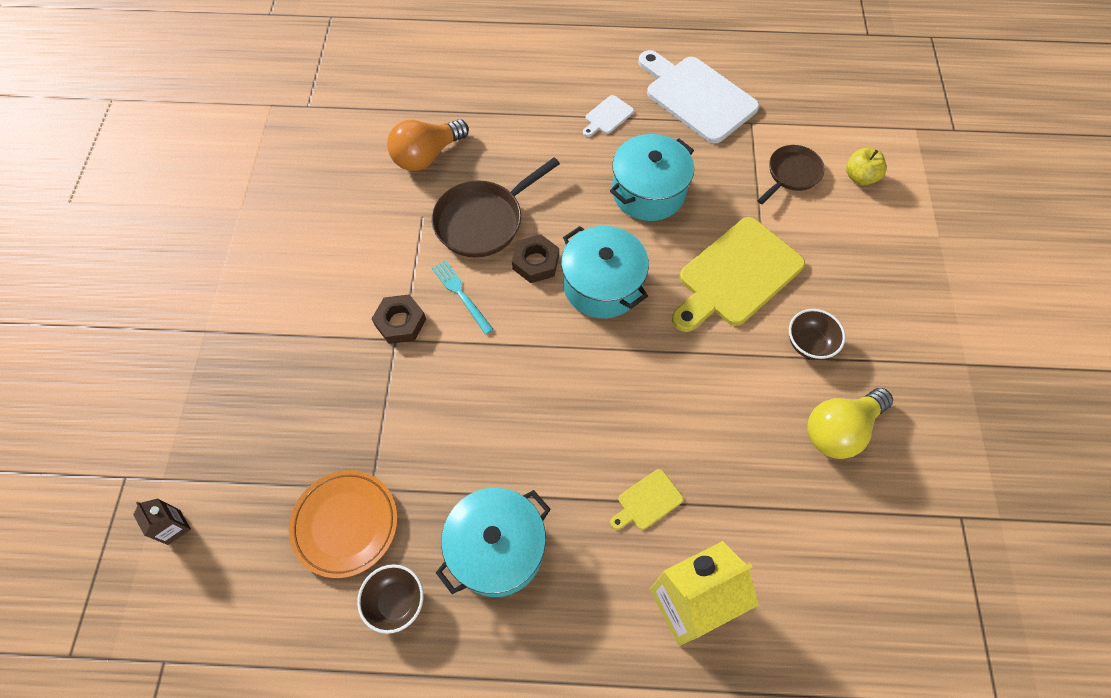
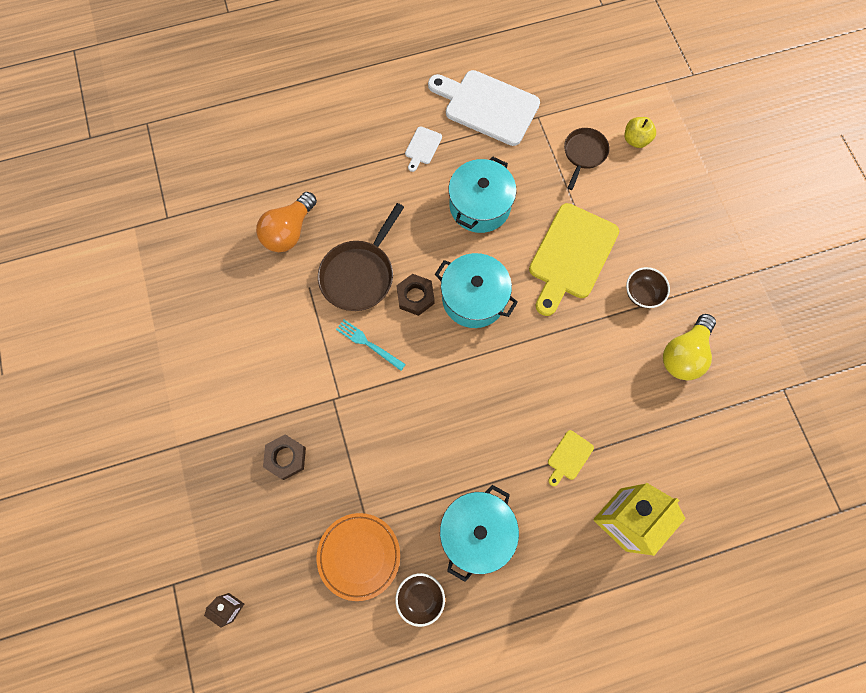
camera: 20 degrees left, 10 degrees up
brown nut [372,294,426,344] -> brown nut moved to [263,434,306,480]

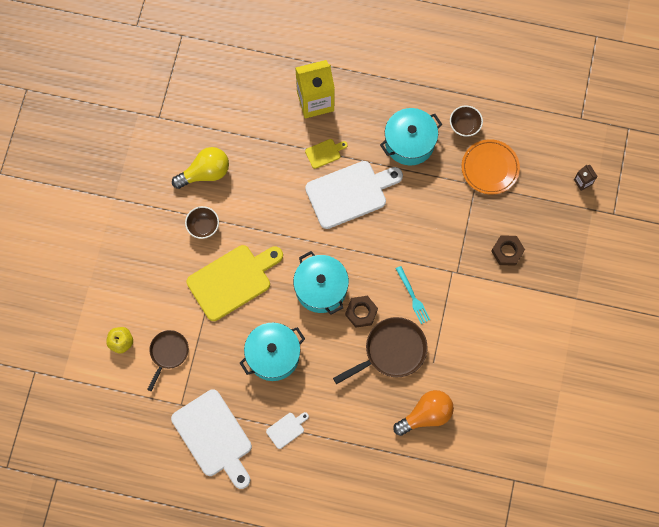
camera: 150 degrees left, 0 degrees up
brown pan [564,128,610,190] -> brown pan turned 150 degrees clockwise [147,330,189,391]
none -> white cutting board [305,161,403,229]

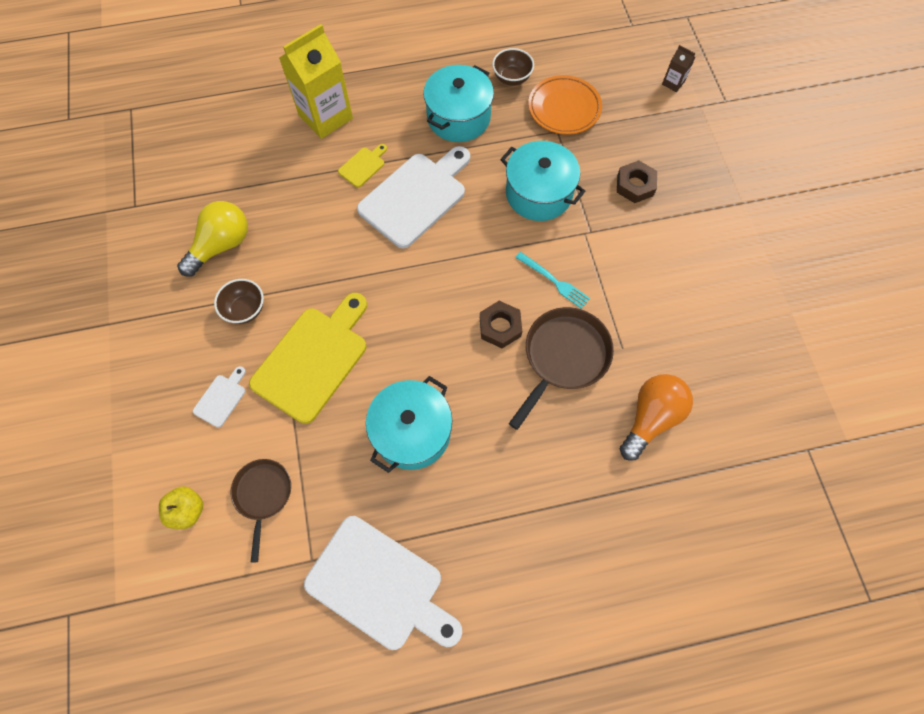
camera: 25 degrees left, 5 degrees down
white cutting board [266,412,309,449] -> white cutting board moved to [193,366,246,427]
turquoise pot [293,251,349,315] -> turquoise pot moved to [500,141,585,221]

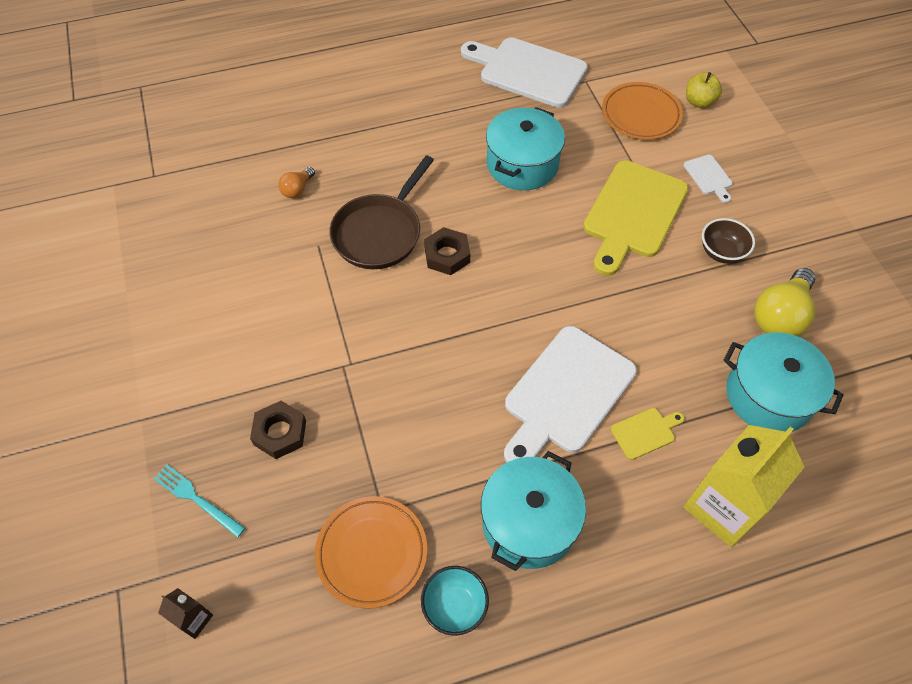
camera: 175 degrees right, 10 degrees down
white cutting board [193,366,246,427] -> white cutting board turned 45 degrees counterclockwise [684,155,732,203]
brown pan [231,459,291,562] -> orange plate [602,82,683,140]
yellow cutting board [338,144,387,187] -> yellow cutting board turned 150 degrees counterclockwise [611,408,684,460]
brown bowl [492,48,534,86] -> turquoise bowl [421,566,489,636]
turquoise pot [500,141,585,221] -> turquoise pot moved to [723,332,844,432]
turquoise fork [515,252,590,309] -> turquoise fork moved to [153,464,245,538]
orange light bulb [620,374,693,461] -> orange light bulb [278,167,315,198], size x0.51

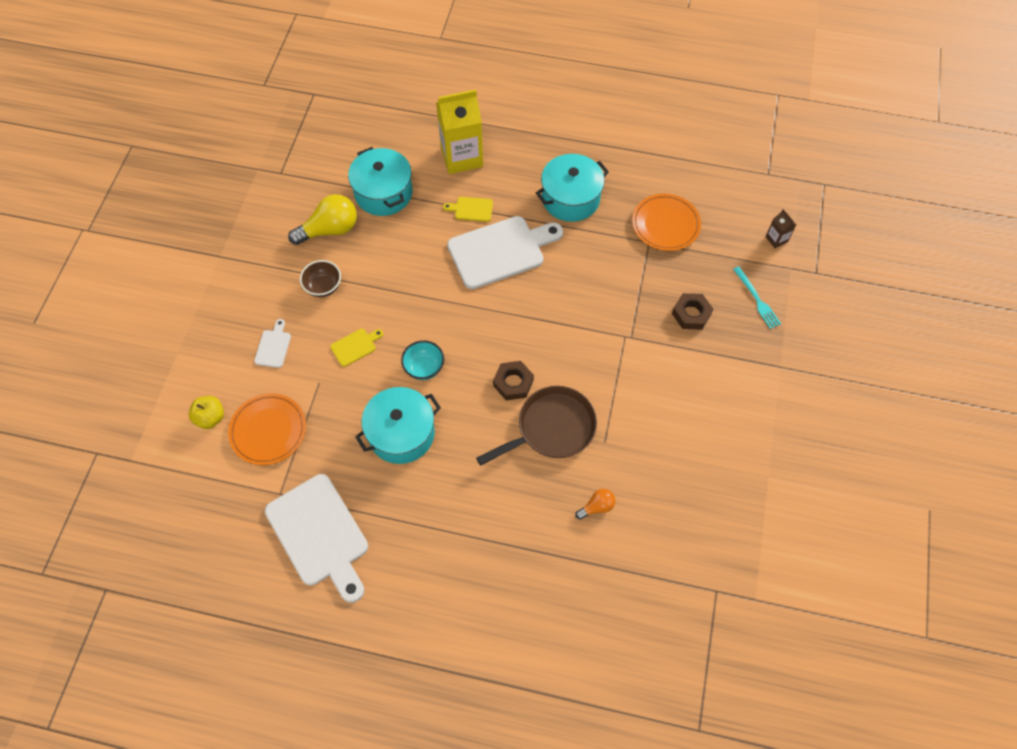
camera: 150 degrees left, 5 degrees up
turquoise bowl [421,566,489,636] -> turquoise bowl moved to [401,340,444,380]
yellow cutting board [583,160,688,276] -> yellow cutting board [330,329,384,367], size x0.44

